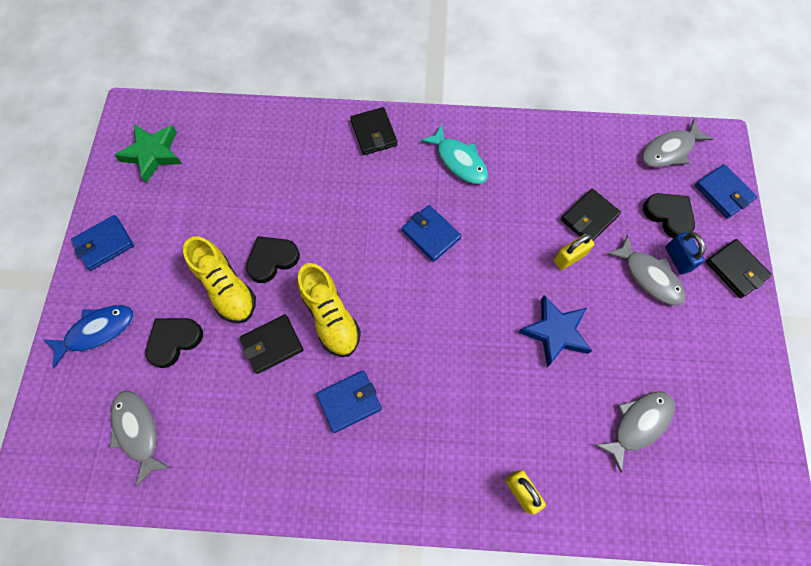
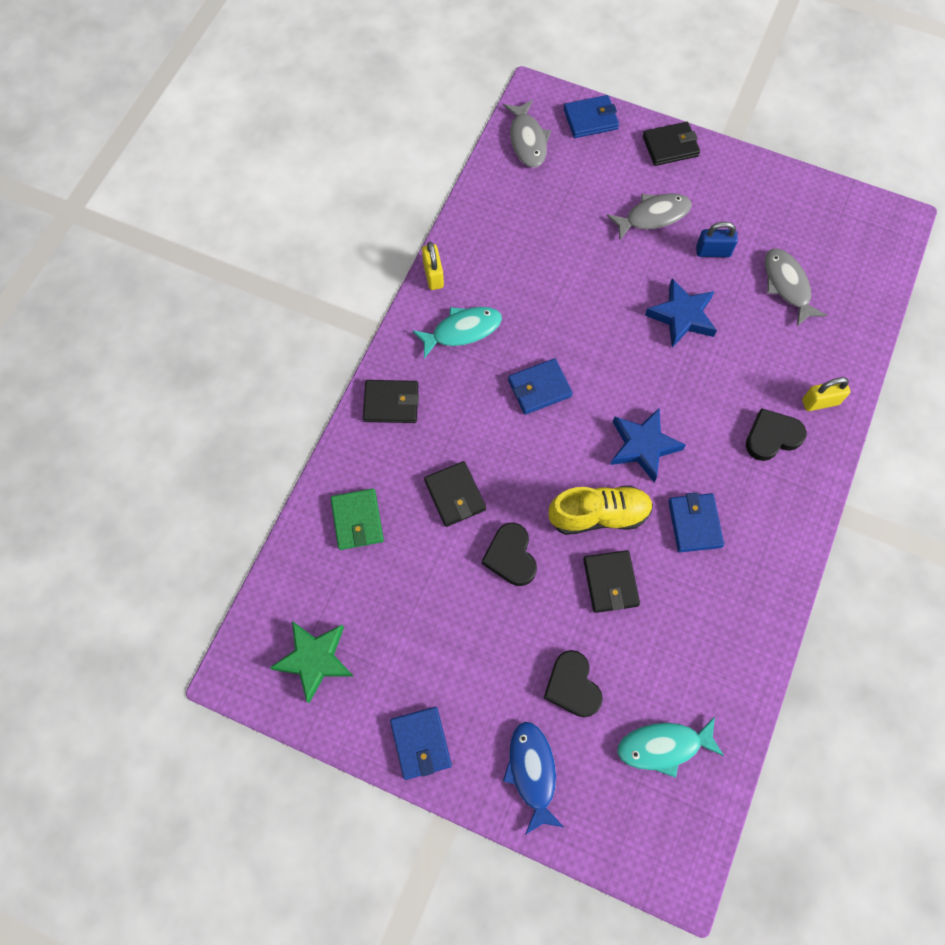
camera: 70 degrees left, 0 degrees up
grey fish [109,391,170,486] -> turquoise fish [617,717,724,778]
yellow shoe [183,236,256,323] -> none
yellow padlock [554,234,594,270] -> yellow padlock moved to [422,242,444,290]
black wallet [561,189,621,241] -> black wallet moved to [424,461,486,527]
black heart [643,193,695,238] -> black heart moved to [746,408,807,461]
blue padlock [665,232,705,274] -> blue padlock moved to [696,222,738,257]
none -> green wallet [330,488,384,550]
none -> blue star [610,408,686,482]

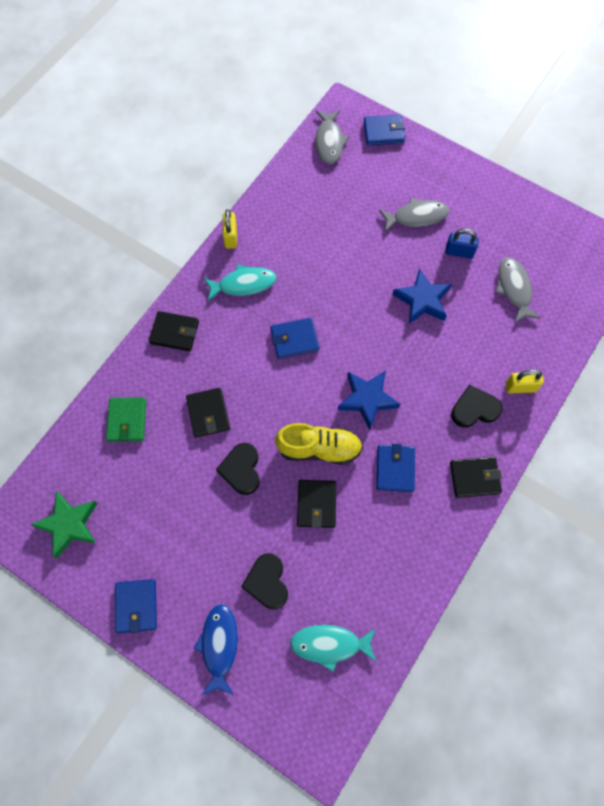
camera: 10 degrees right, 0 degrees up
black wallet [643,122,700,166] -> black wallet moved to [450,457,502,498]

